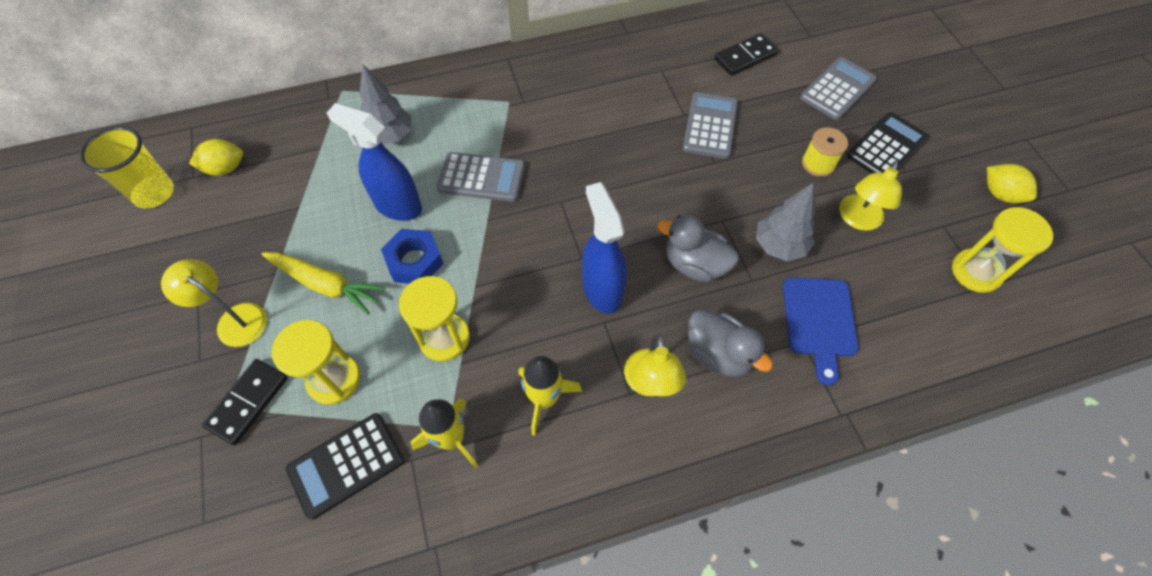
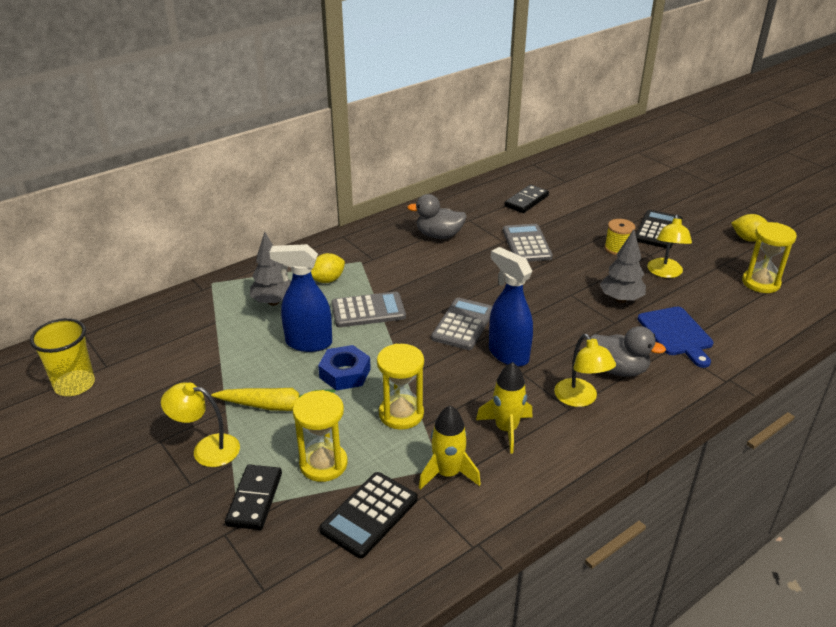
camera: 20 degrees left, 25 degrees down
yellow lemon [189,139,243,176] -> yellow lemon moved to [311,253,345,283]
grey duck [657,215,739,282] -> grey duck moved to [407,194,467,239]
grey calculator [800,57,877,120] -> grey calculator moved to [431,298,493,350]

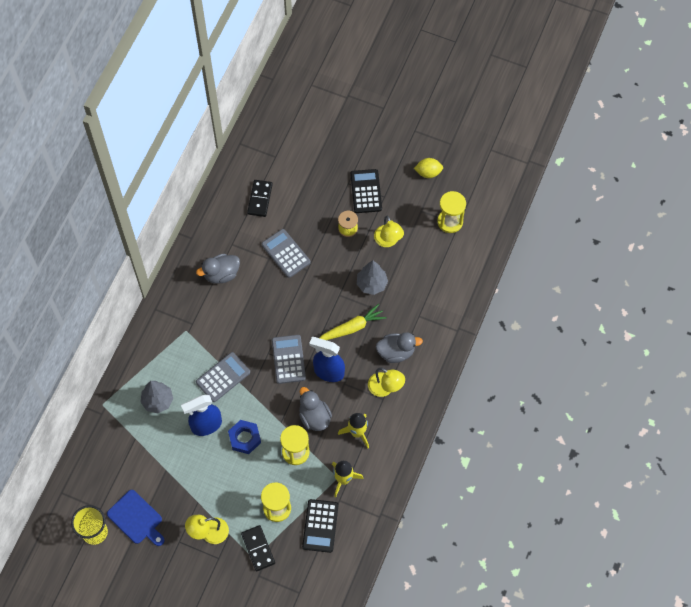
camera: 30 degrees left, 30 degrees up
yellow carrot [211,388,335,411] -> yellow carrot moved to [320,304,387,340]
yellow lemon [311,253,345,283] -> none
blue cutting board [638,307,714,368] -> blue cutting board moved to [107,490,165,546]
none -> grey duck [299,387,332,431]

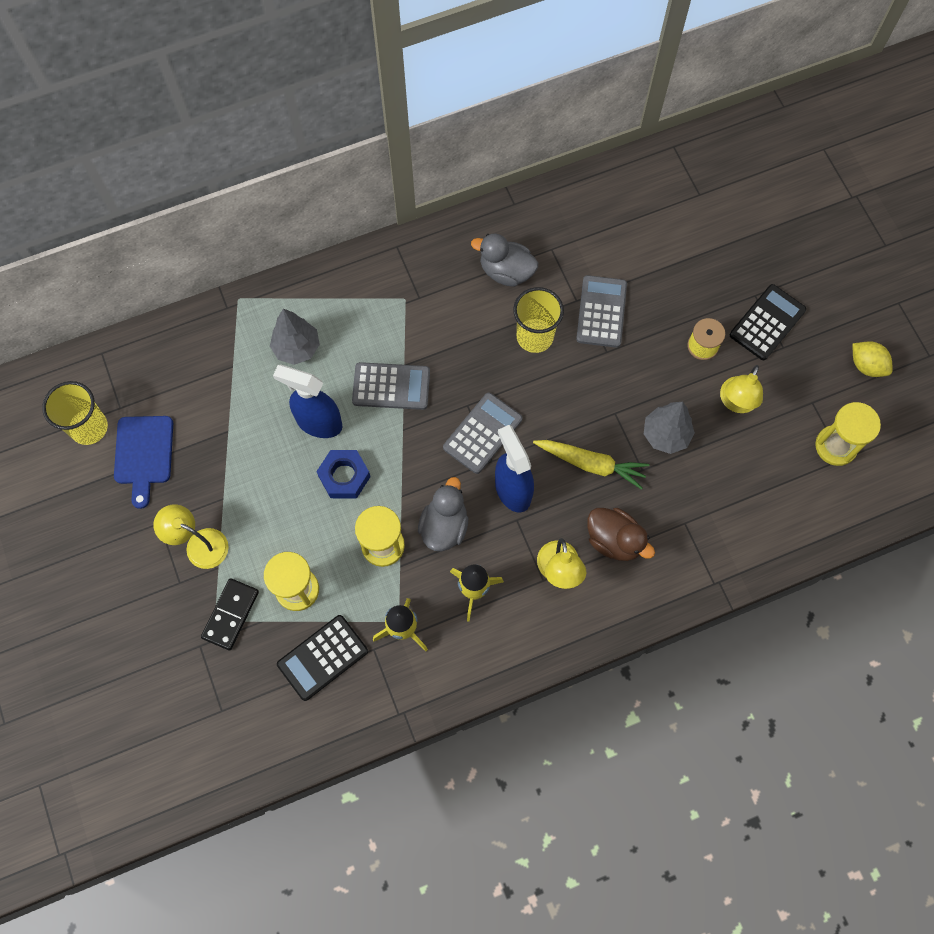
camera: 45 degrees right, 5 degrees up
black domino [247,180,273,217] -> none
grey duck [376,332,423,363] -> brown duck [587,508,655,561]
none -> yellow cup [513,287,564,353]

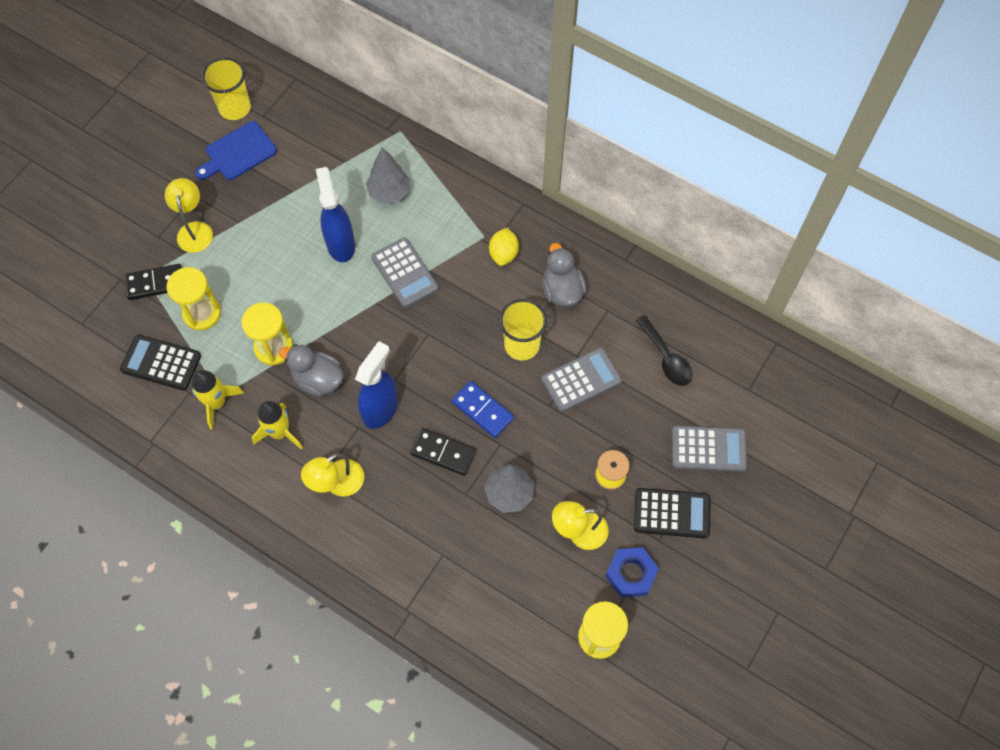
camera: 55 degrees right, 5 degrees down
blue nut [316,450,370,498] -> blue nut moved to [605,547,659,598]
grey duck [418,477,468,551] -> grey duck turned 135 degrees counterclockwise [279,344,344,397]
grey calculator [443,393,522,474] -> grey calculator moved to [672,426,747,472]
yellow carrot [533,440,649,490] -> black domino [410,428,476,476]
brown duck [587,508,655,561] -> none
yellow lemon [852,341,892,377] -> yellow lemon moved to [489,228,519,266]
none -> blue domino [452,381,514,438]
none -> black spoon [636,315,692,386]

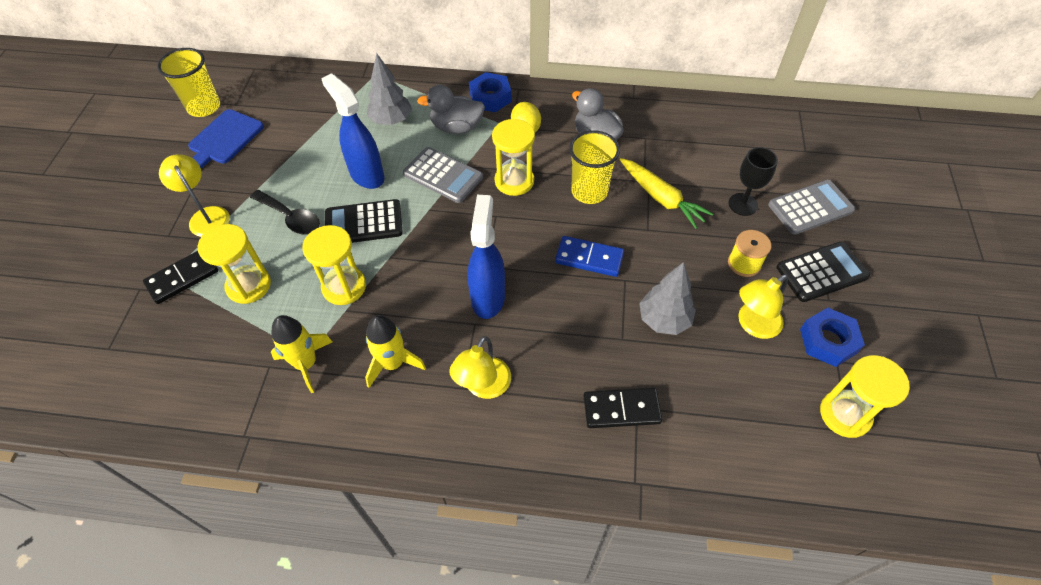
camera: 25 degrees left, 10 degrees down
black calculator [120,335,201,390] -> black calculator moved to [325,199,403,243]
grey duck [279,344,344,397] -> grey duck moved to [417,85,485,134]
black domino [410,428,476,476] -> black domino moved to [584,388,662,428]
grey calculator [541,348,622,412] -> yellow carrot [620,158,713,229]
black spoon [636,315,692,386] -> black spoon moved to [250,190,320,235]
none -> blue nut [469,72,512,112]
none -> yellow hourglass [492,119,535,196]
none -> black goblet [728,147,778,216]

